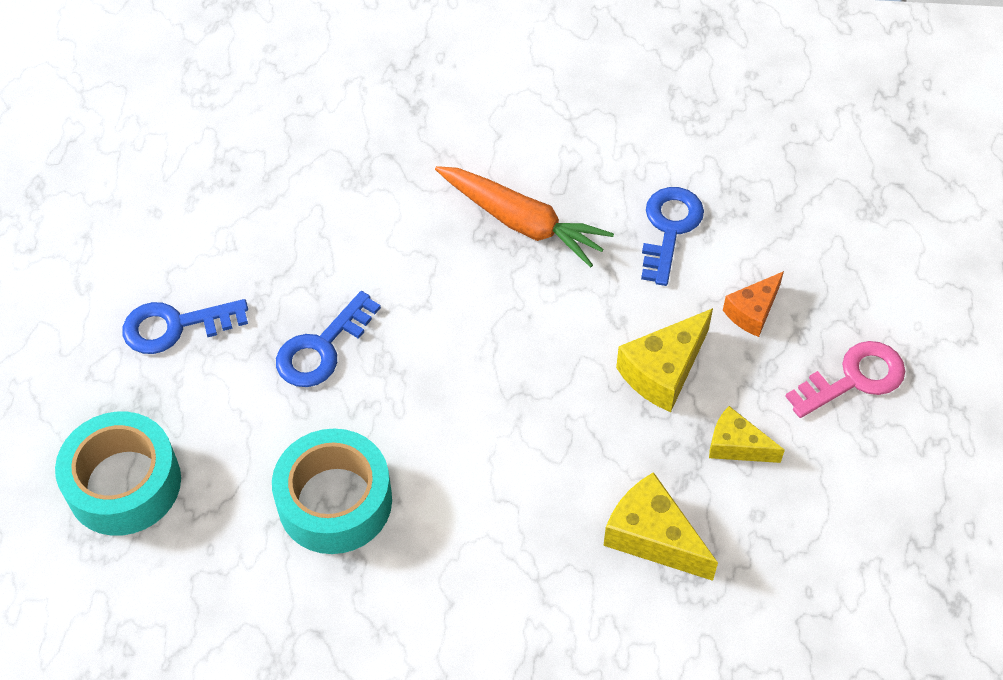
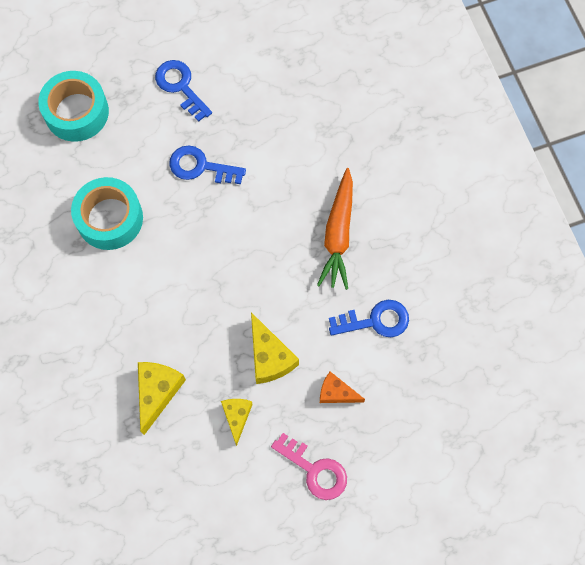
camera: 65 degrees right, 15 degrees up
yellow cheese [616,308,713,412] -> yellow cheese turned 135 degrees counterclockwise [251,312,299,384]

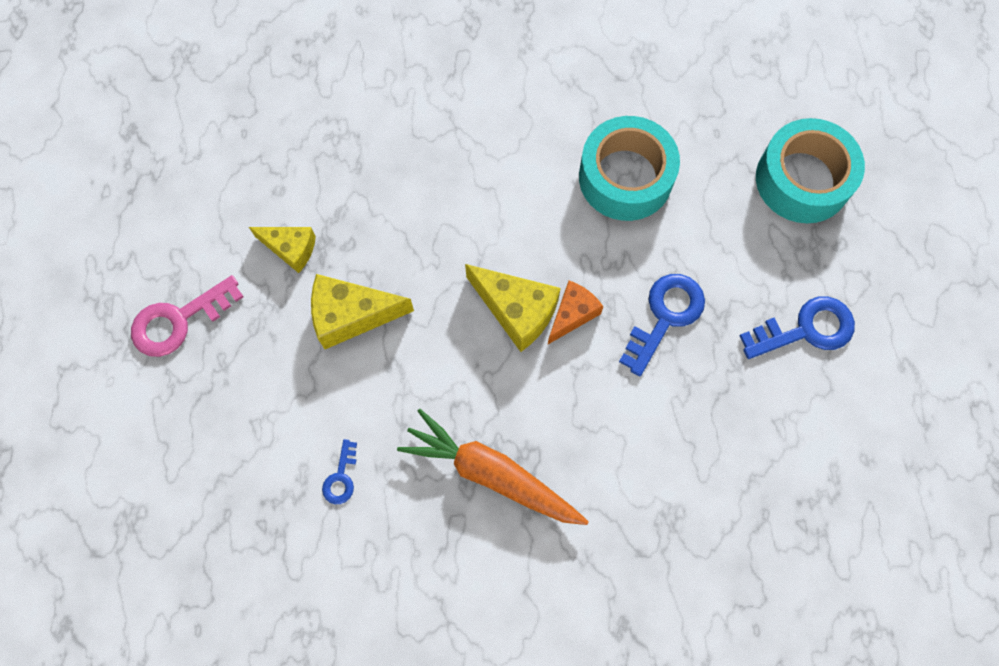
camera: 110 degrees right, 0 degrees up
yellow cheese [138,362,186,435] -> yellow cheese moved to [465,264,561,352]
orange cheese [320,372,365,403] -> orange cheese moved to [548,281,604,344]
blue key [329,300,409,337] -> blue key [322,439,357,504], size x0.53

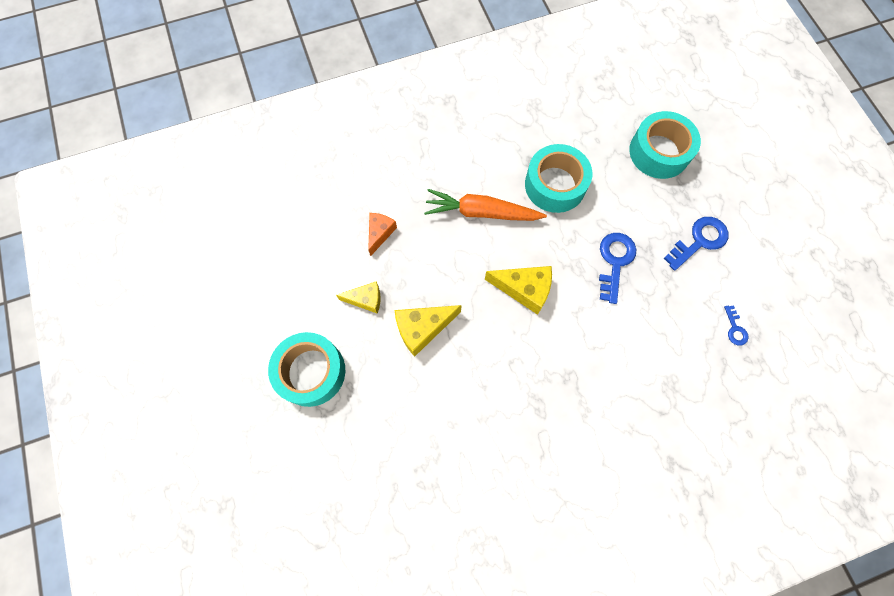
camera: 20 degrees left, 0 degrees up
pink key [131,275,244,357] -> turquoise tape [268,332,345,407]
blue key [322,439,357,504] -> blue key moved to [724,305,748,346]
orange carrot [397,409,589,525] -> orange carrot moved to [424,189,547,221]
orange cheese [548,281,604,344] -> orange cheese moved to [368,213,397,256]

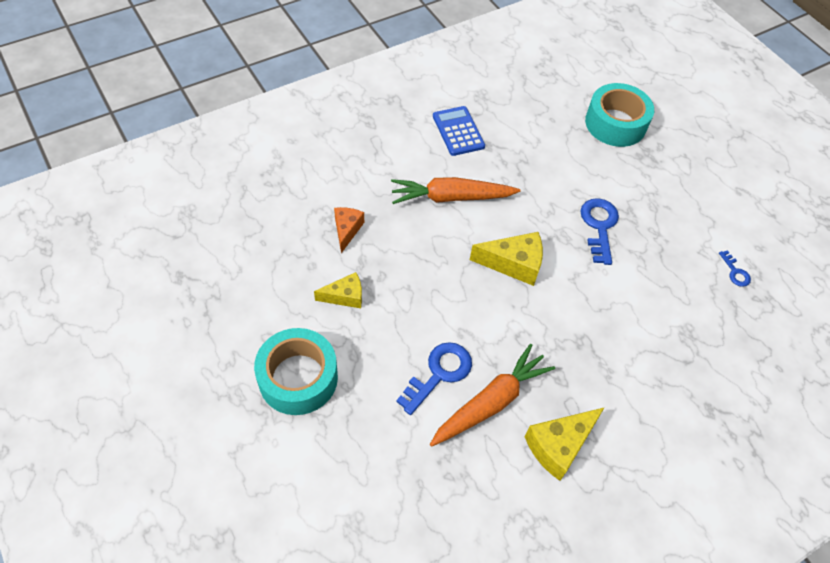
camera: 15 degrees left, 15 degrees down
yellow cheese [395,305,462,357] -> yellow cheese moved to [525,407,605,481]
turquoise tape [525,144,592,213] -> none
blue key [664,217,728,271] -> blue key moved to [396,342,472,415]
none -> orange carrot [430,344,555,447]
none -> blue calculator [433,106,485,156]

